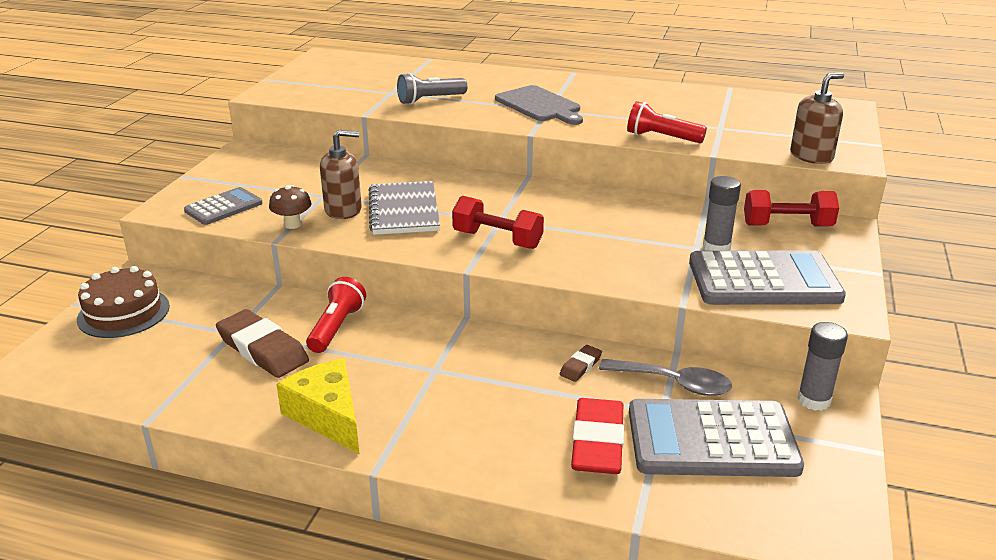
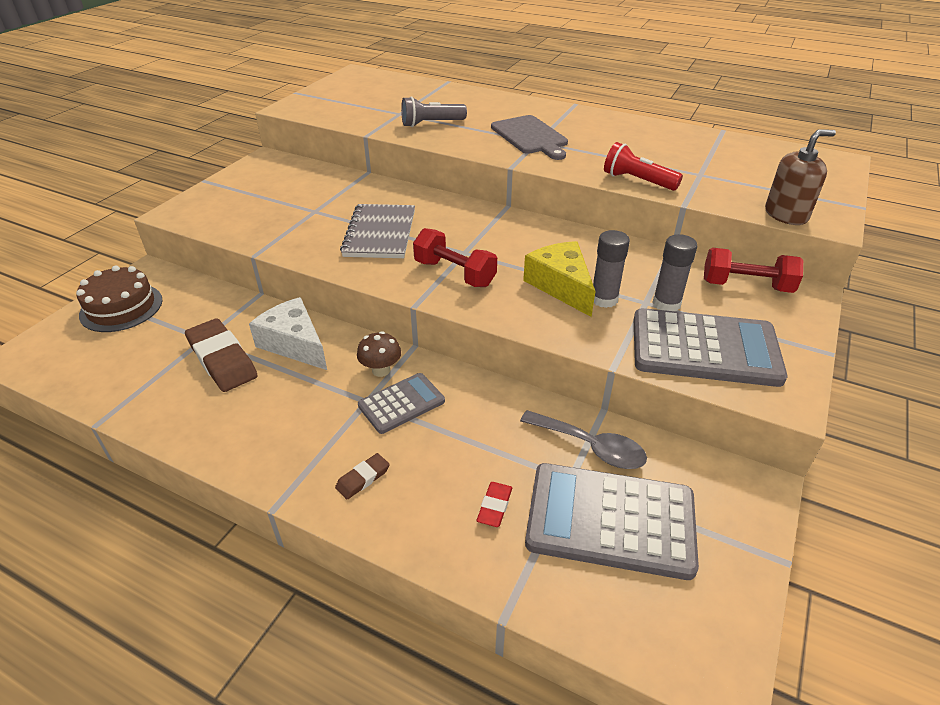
camera: 10 degrees right, 10 degrees up
grey calculator [184,187,263,225] -> grey calculator moved to [358,373,445,434]
brown mushroom [269,185,311,229] -> brown mushroom moved to [357,331,401,377]
yellow cheese [276,359,359,454] -> yellow cheese moved to [523,241,595,317]
red flashlight [306,277,366,353] -> white cheese [249,297,327,370]
brown soap dispenser [320,130,362,219] -> none
brown eraser [560,345,602,382] -> brown eraser moved to [335,453,390,500]
red eraser [571,398,624,474] -> red eraser [477,482,512,527], size x0.48
grey glue stick [797,322,848,411] -> grey glue stick moved to [593,230,630,308]

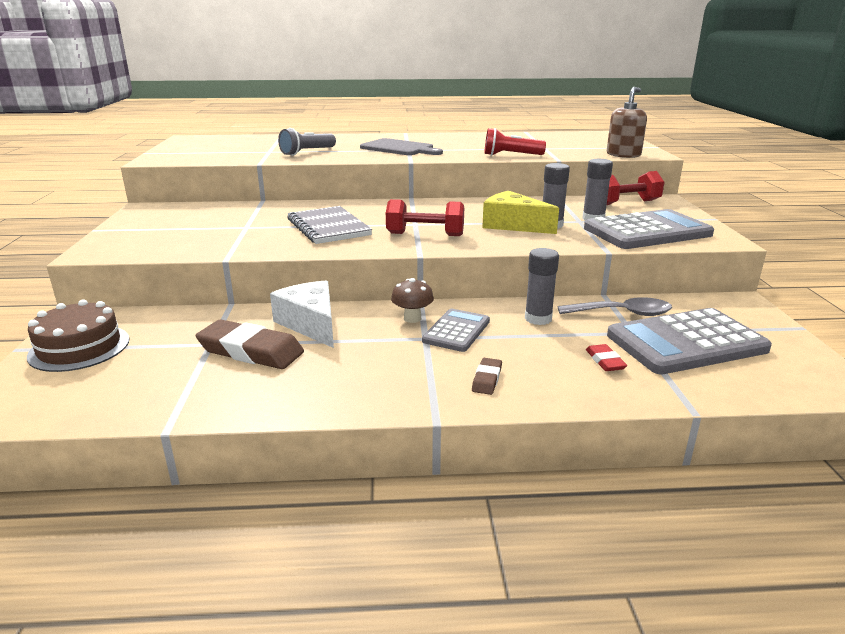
camera: 30 degrees left, 15 degrees down
white cheese [249,297,327,370] -> white cheese turned 45 degrees clockwise [270,280,334,348]
none -> grey glue stick [525,248,559,325]

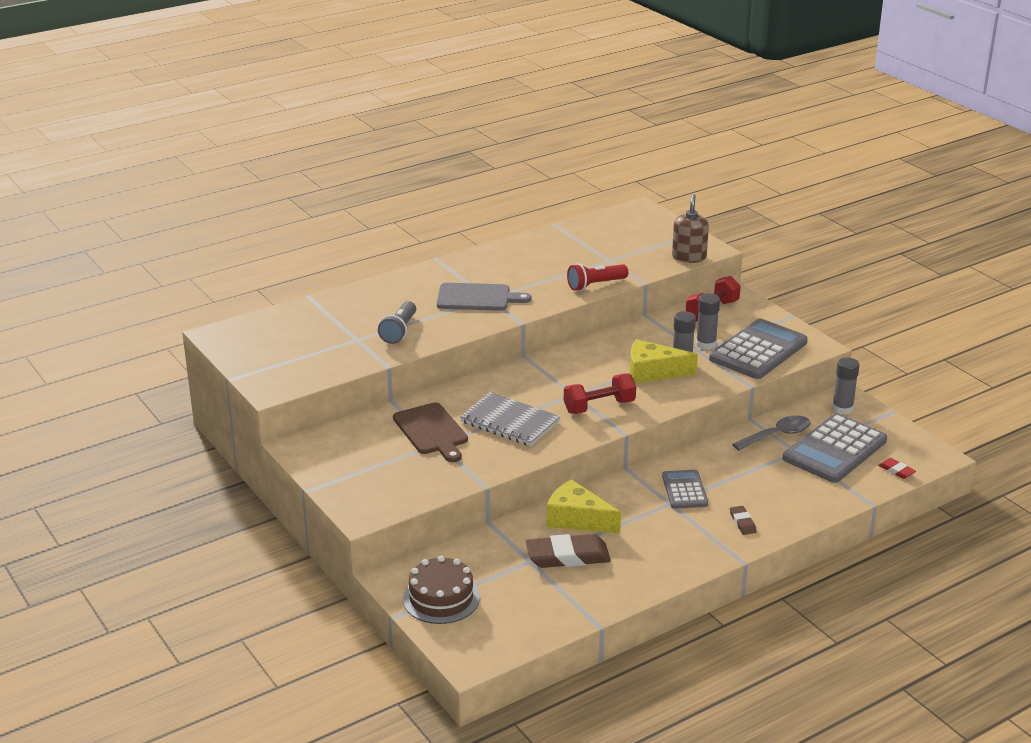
camera: 30 degrees left, 5 degrees up
white cheese [270,280,334,348] -> yellow cheese [547,479,621,534]
brown mushroom [391,278,434,323] -> none
grey glue stick [525,248,559,325] -> grey glue stick moved to [832,357,860,415]
red eraser [586,344,627,371] -> red eraser moved to [878,458,916,479]
none -> brown cutting board [393,402,468,462]

